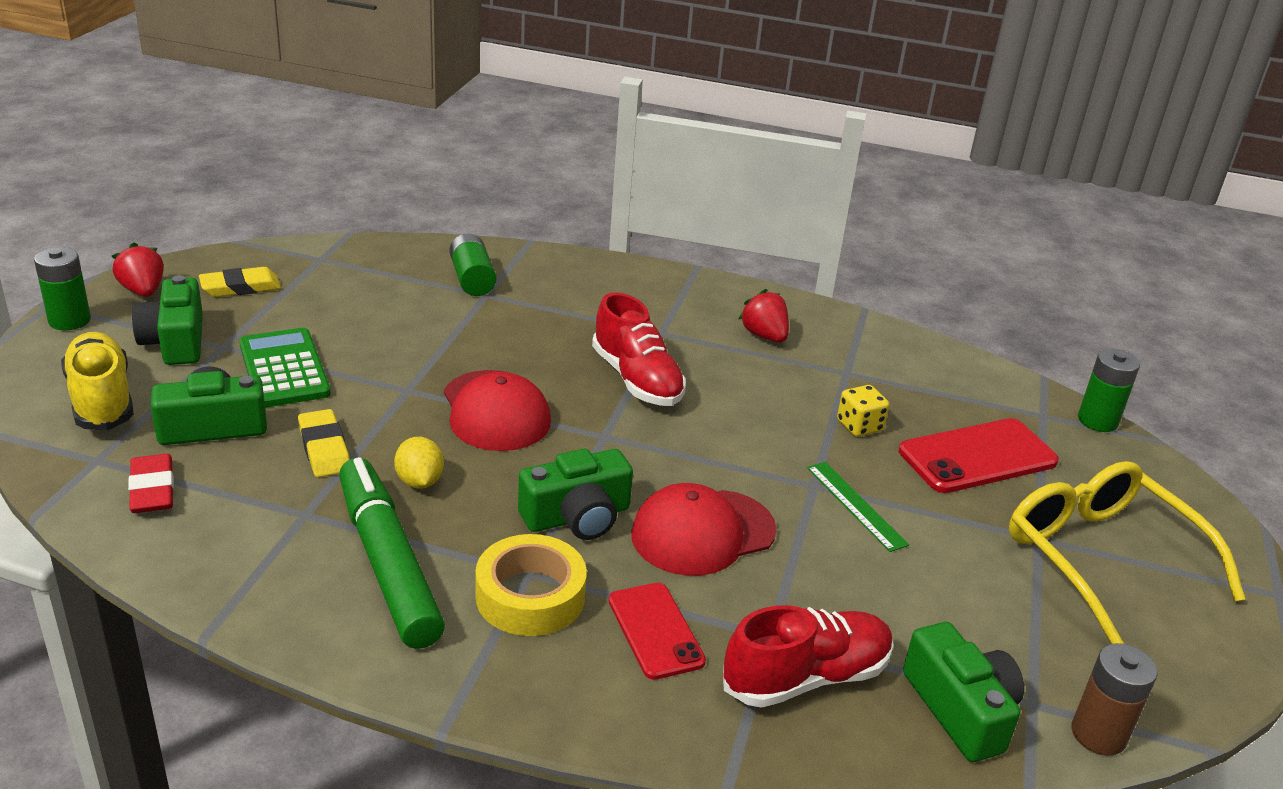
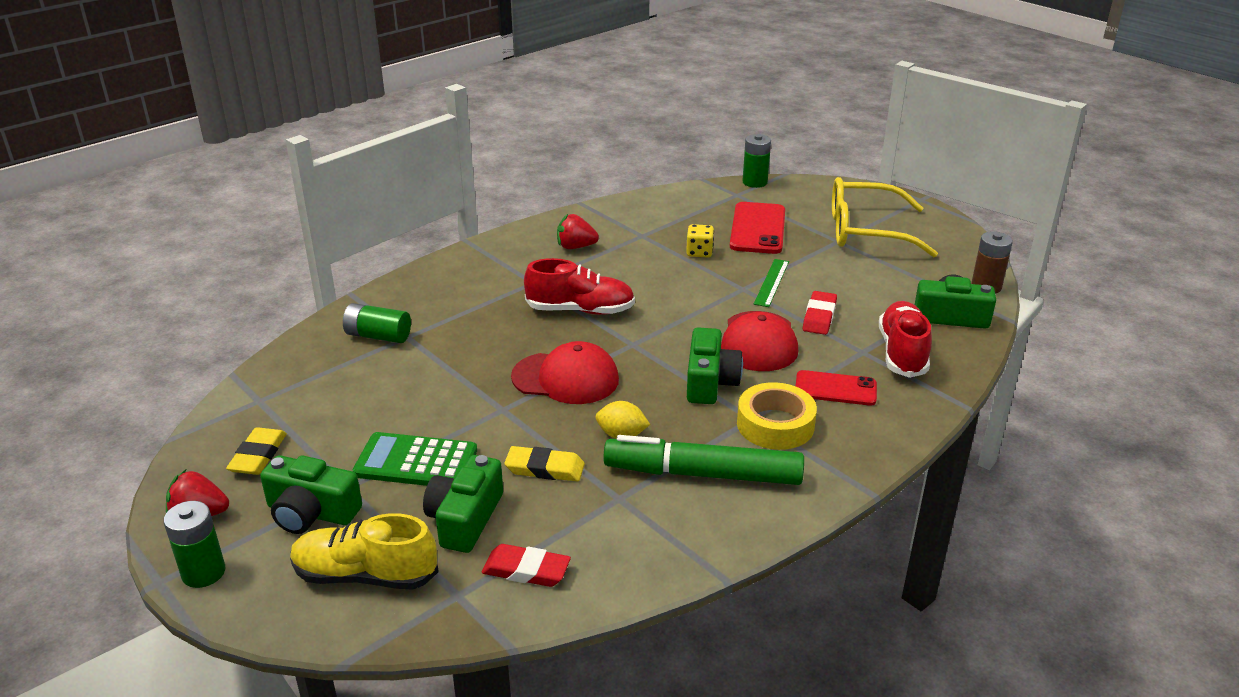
camera: 55 degrees left, 0 degrees up
green ruler [807,462,909,552] -> green ruler turned 75 degrees counterclockwise [754,259,789,307]
none -> red eraser [803,291,837,335]

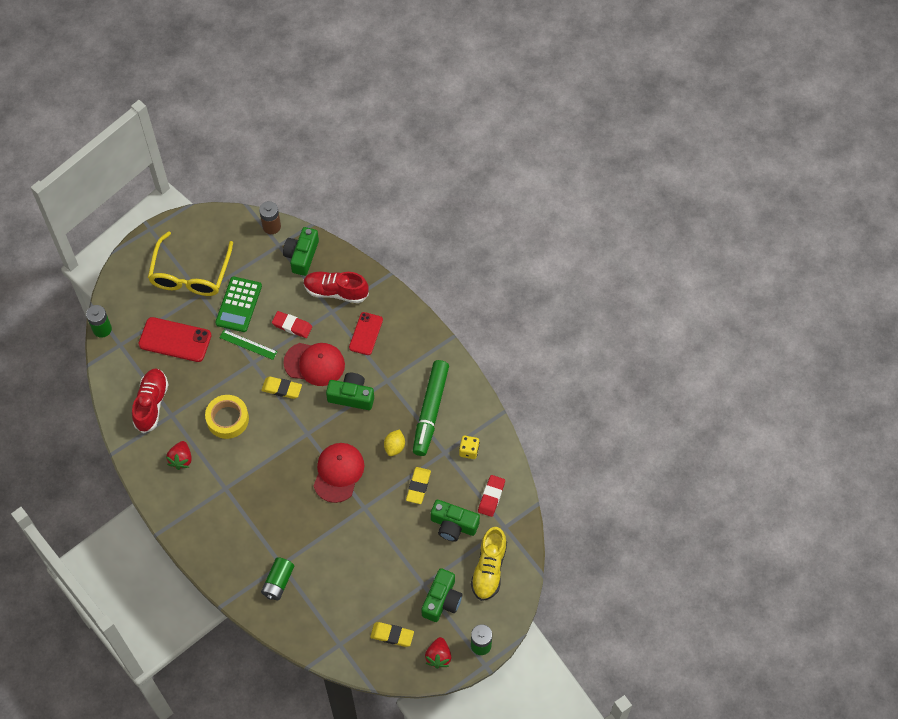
camera: 85 degrees left, 30 degrees up
green calculator [353,432,477,486] -> green calculator moved to [215,277,262,332]
red shoe [524,258,635,315] -> red shoe moved to [132,369,169,433]
yellow dice [686,224,714,258] -> yellow dice moved to [459,435,479,459]
yellow tape [737,382,817,450] -> yellow tape moved to [205,395,249,439]
none -> yellow eraser [261,377,302,399]

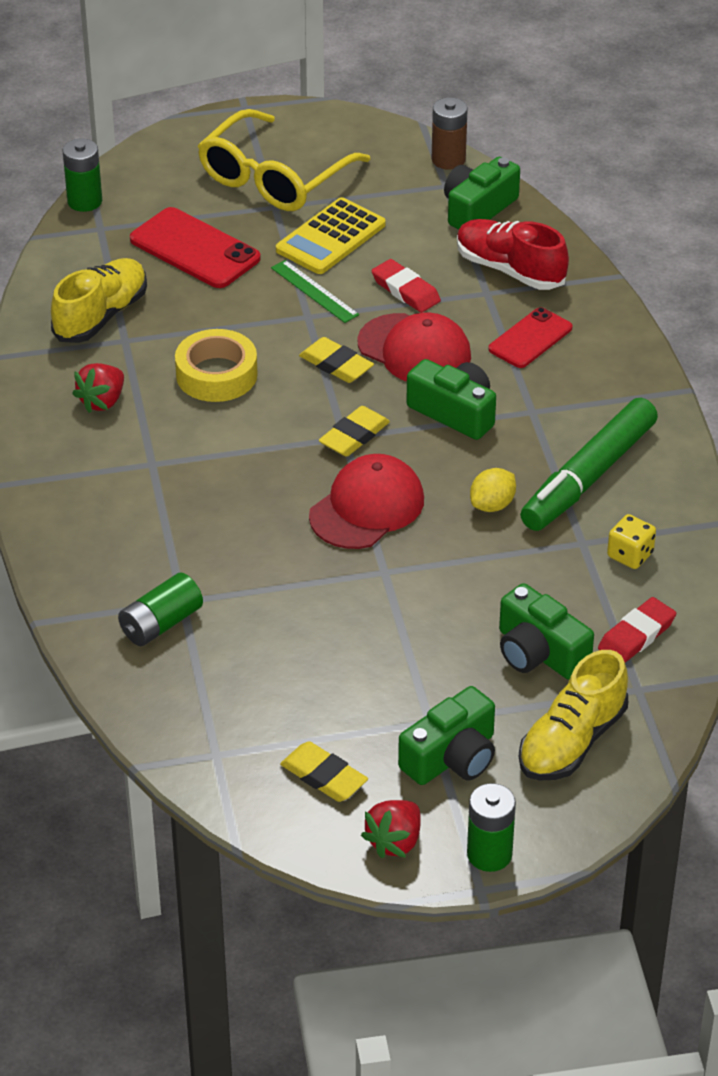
camera: 25 degrees right, 20 degrees down
red shoe [132,369,169,433] -> yellow shoe [51,258,147,343]
green calculator [215,277,262,332] -> yellow calculator [276,197,386,274]
yellow eraser [406,467,431,504] -> yellow eraser moved to [319,406,390,457]

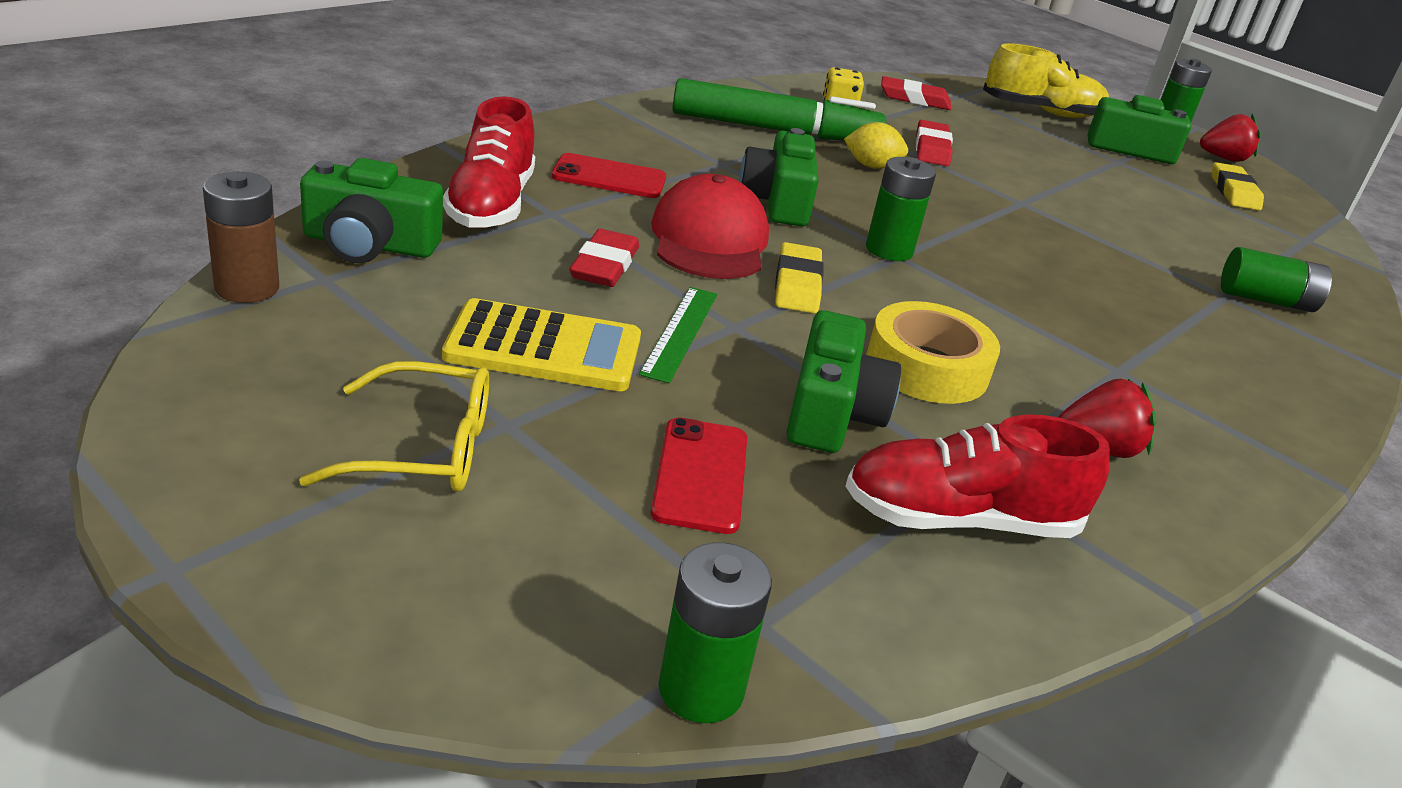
camera: 130 degrees left, 10 degrees down
yellow shoe [51,258,147,343] -> red shoe [845,414,1110,538]
red phone [130,207,261,288] -> red phone [651,417,747,534], size x0.66
yellow glasses [198,109,370,211] -> yellow glasses [299,361,489,492], size x0.61
red cap [309,454,424,549] -> none
yellow eraser [319,406,390,457] -> green battery [866,157,936,261]
green camera [499,583,594,680] -> green camera moved to [787,310,901,453]
none -> red eraser [916,120,953,166]

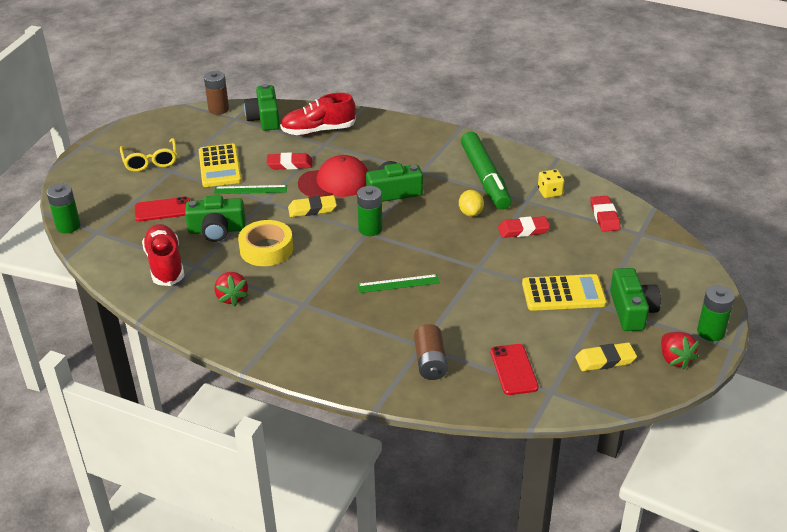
camera: 80 degrees right, 5 degrees up
red phone [552,153,666,198] -> red phone moved to [490,344,539,395]
yellow shoe [983,43,1109,118] -> none
green battery [1221,247,1332,312] -> brown battery [414,324,448,380]
none -> green ruler [357,274,440,293]
none -> yellow calculator [522,274,607,311]

